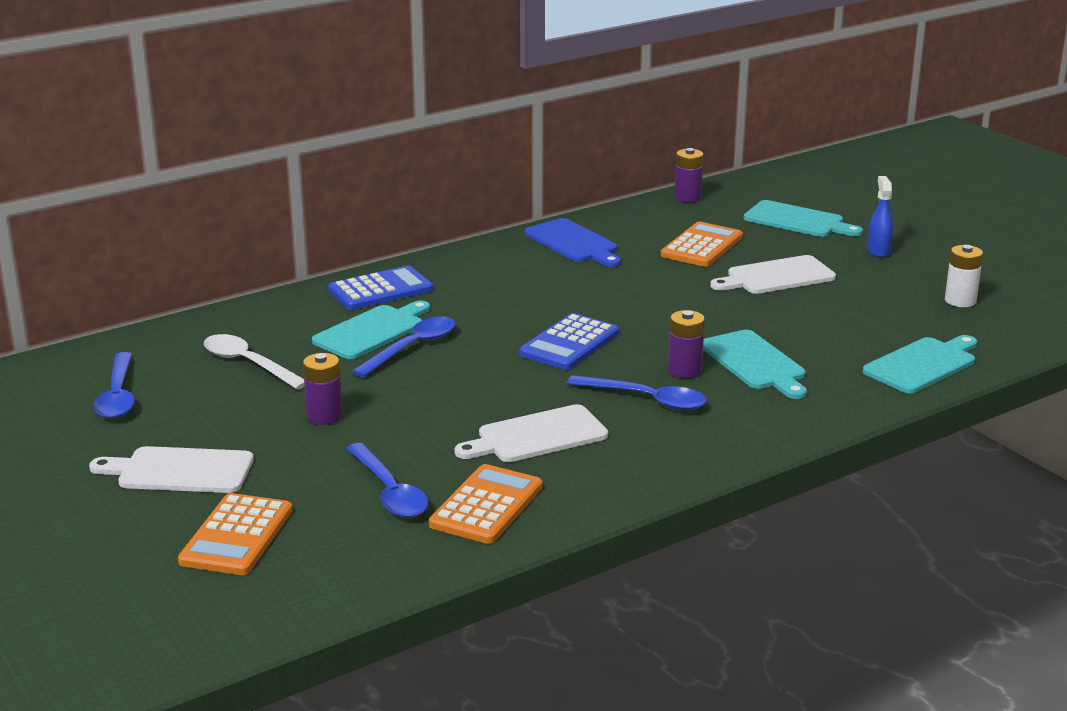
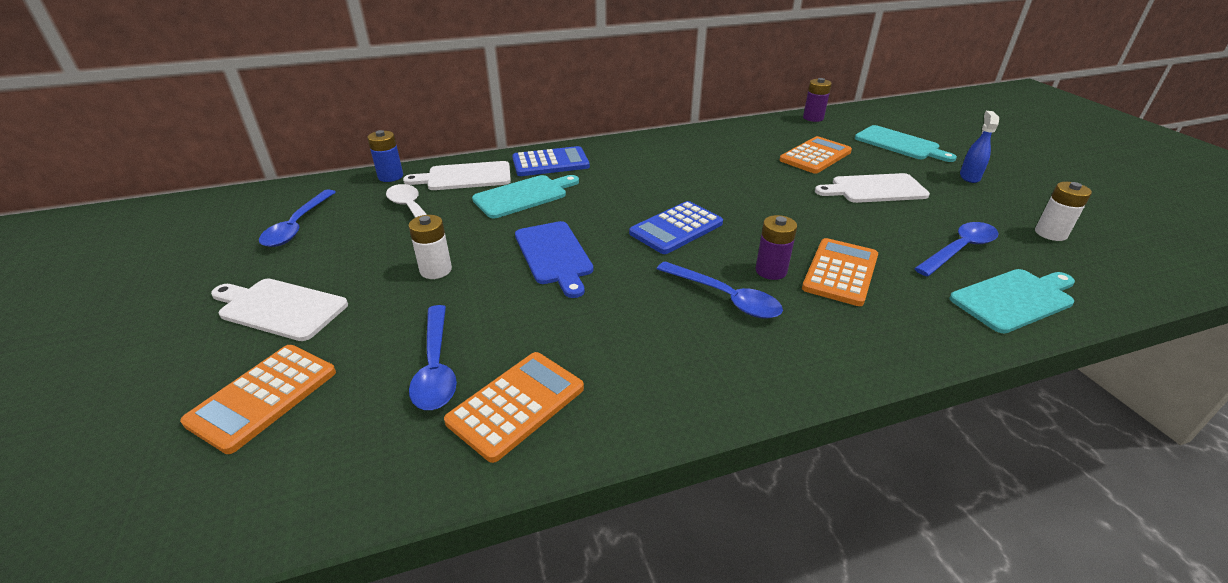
camera: 15 degrees right, 10 degrees up
purple battery [303,353,343,425] -> white battery [409,215,452,279]
blue spoon [352,316,456,377] -> blue spoon moved to [914,222,999,276]
white cutting board [454,404,608,462] -> white cutting board moved to [403,161,511,190]
blue cutting board [525,218,621,267] -> blue cutting board moved to [515,221,593,298]
turquoise cutting board [703,330,807,399] -> orange calculator [802,238,878,306]
none -> blue battery [367,130,403,182]

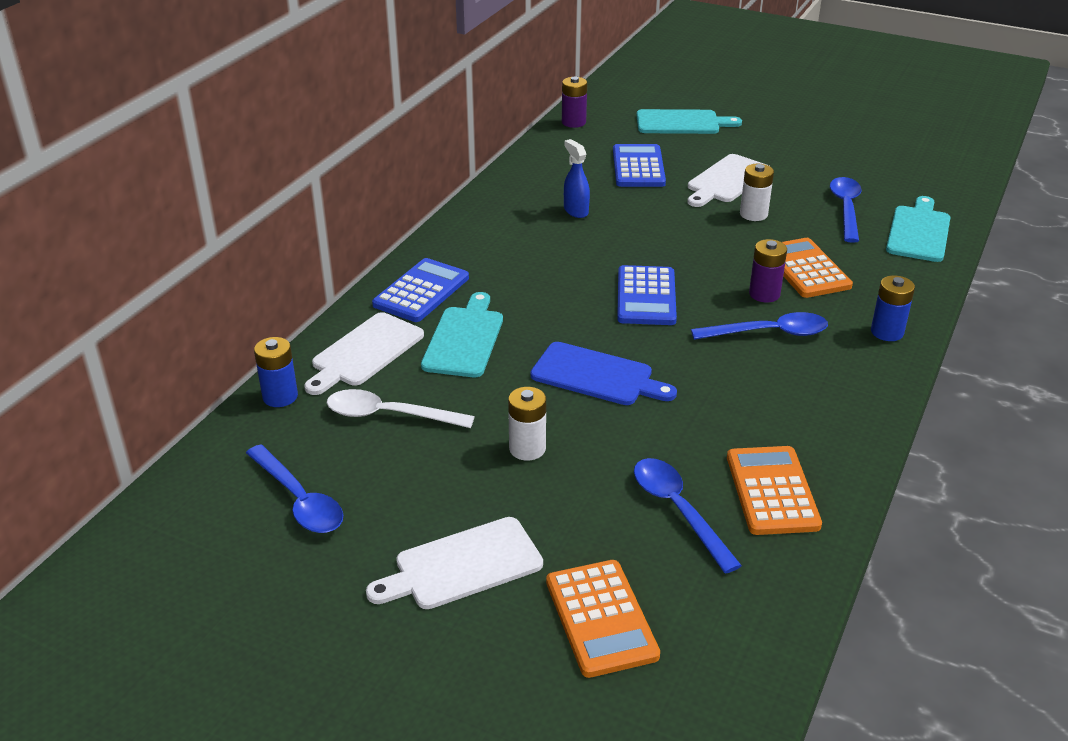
camera: 45 degrees left, 0 degrees up
blue spoon [409,305,457,410] -> blue spoon turned 150 degrees counterclockwise [634,458,742,574]
orange calculator [779,136,852,174] -> blue calculator [613,144,666,187]
blue spray bottle [960,111,999,183] -> blue spray bottle moved to [564,139,590,218]
white battery [1035,182,1092,241] -> white battery moved to [740,164,774,221]
none -> blue battery [871,275,915,341]

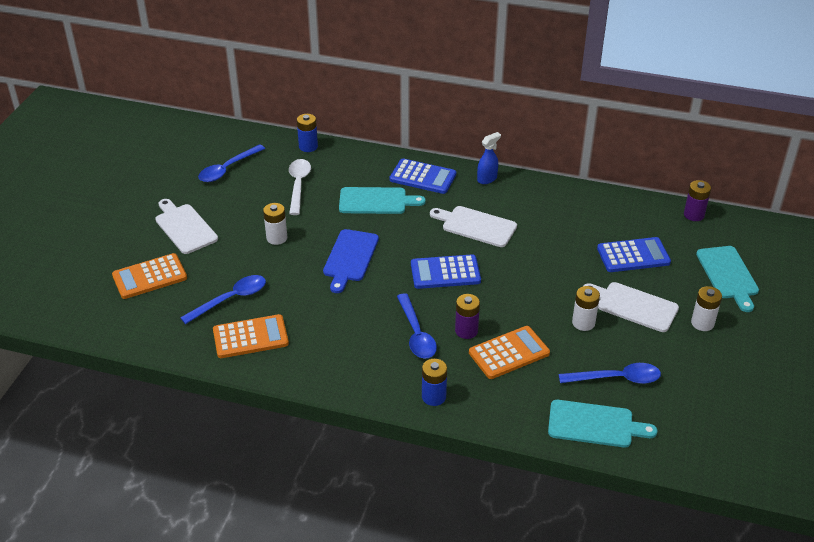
camera: 80 degrees right, 5 degrees up
white cutting board [304,312,424,395] -> white cutting board moved to [430,206,517,247]
blue spray bottle [564,139,590,218] -> blue spray bottle moved to [477,132,501,184]
none -> white battery [691,286,722,331]

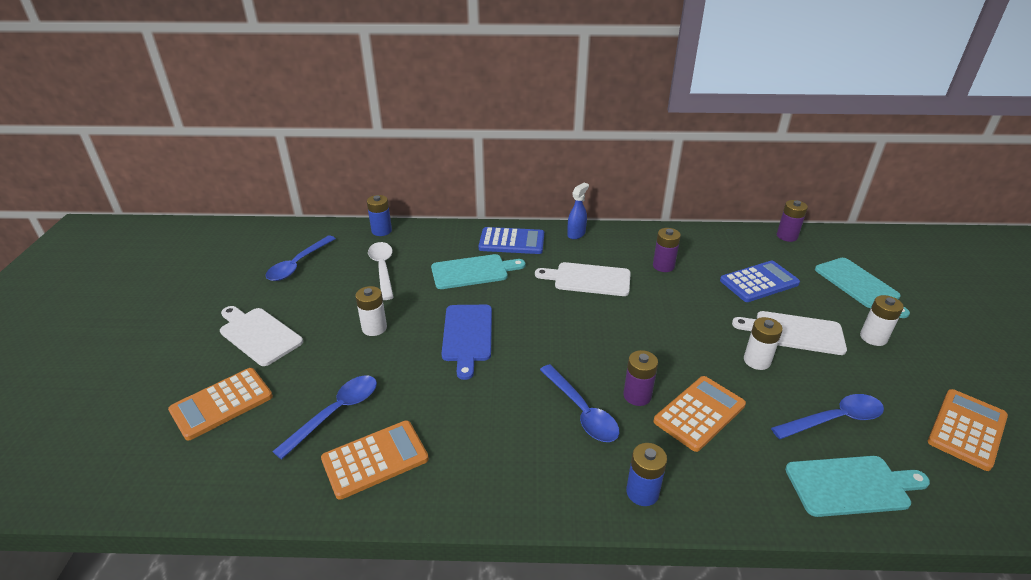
camera: 15 degrees left, 5 degrees down
blue calculator [411,255,481,289] -> none
none -> purple battery [653,228,681,272]
none -> orange calculator [928,389,1008,471]

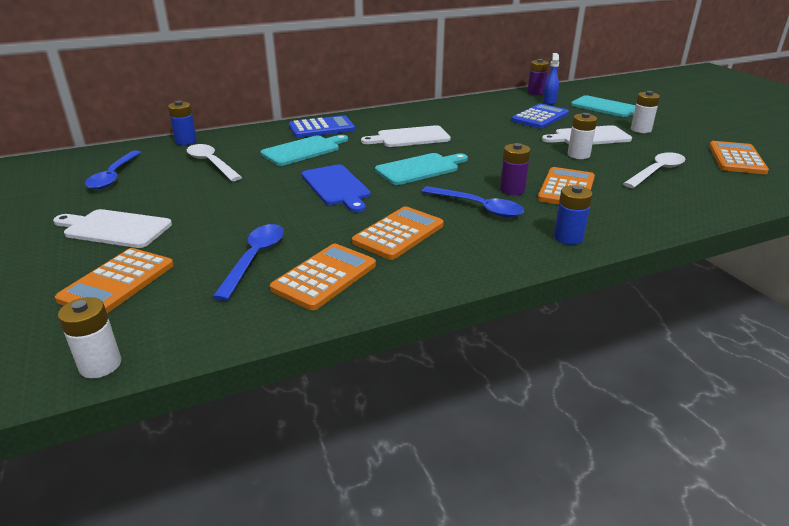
camera: 25 degrees left, 5 degrees down
white battery [355,286,387,336] -> white battery moved to [58,297,121,378]
blue spray bottle [567,183,589,239] -> blue spray bottle moved to [543,53,559,105]
purple battery [653,228,681,272] -> none
blue spoon [771,394,884,439] -> white spoon [623,152,685,188]
turquoise cutting board [785,456,930,517] -> turquoise cutting board moved to [375,153,468,185]
none -> orange calculator [352,206,443,260]

